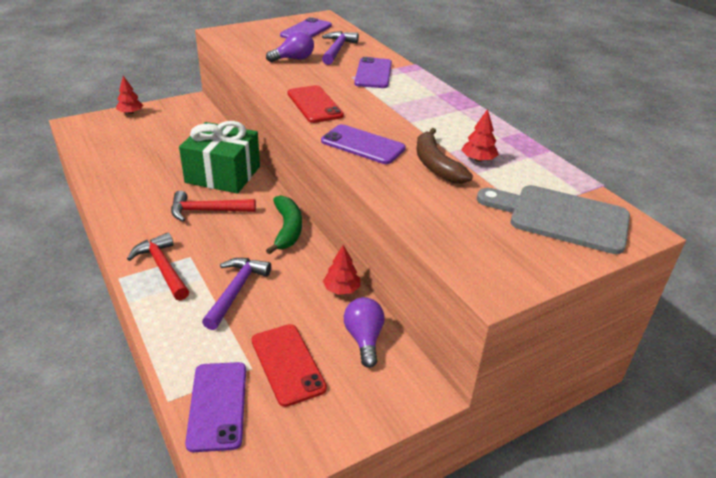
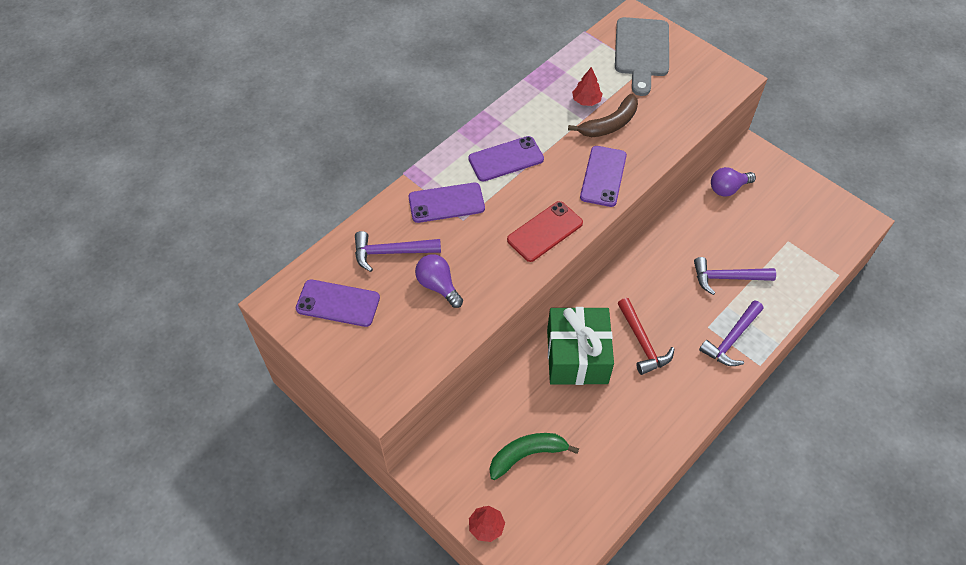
camera: 105 degrees left, 20 degrees up
red hammer [127,233,189,301] -> purple hammer [699,300,763,366]
purple phone [185,362,246,452] -> purple phone moved to [468,136,544,181]
red phone [252,324,327,407] -> none
green banana [266,195,302,254] -> green banana moved to [490,433,579,480]
red tree [323,245,360,295] -> none

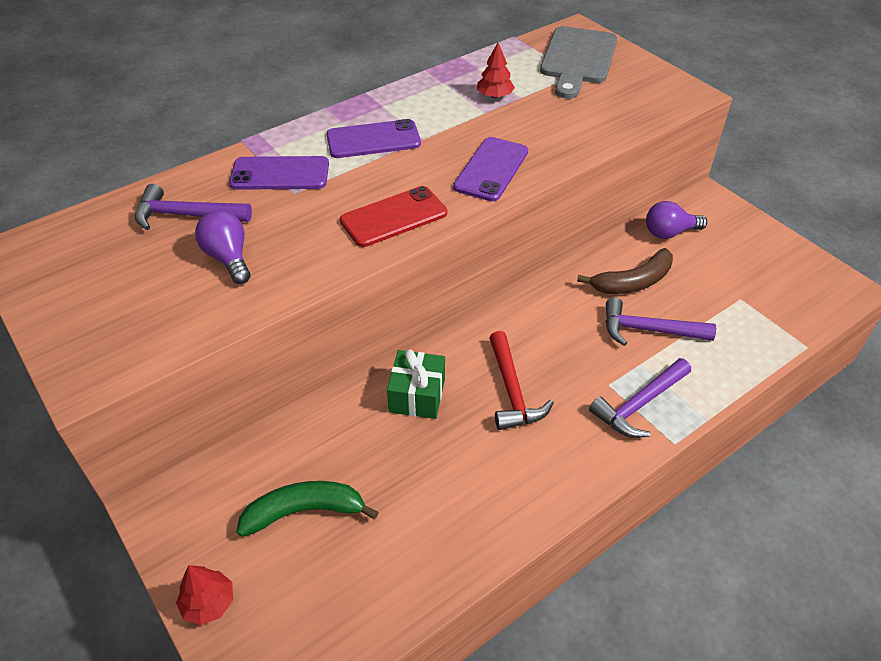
camera: 10 degrees right, 10 degrees down
purple phone [296,279,380,327] -> none
green gift [547,307,614,385] -> green gift [387,349,445,419], size x0.59
brown banana [568,94,638,137] -> brown banana moved to [577,248,673,294]

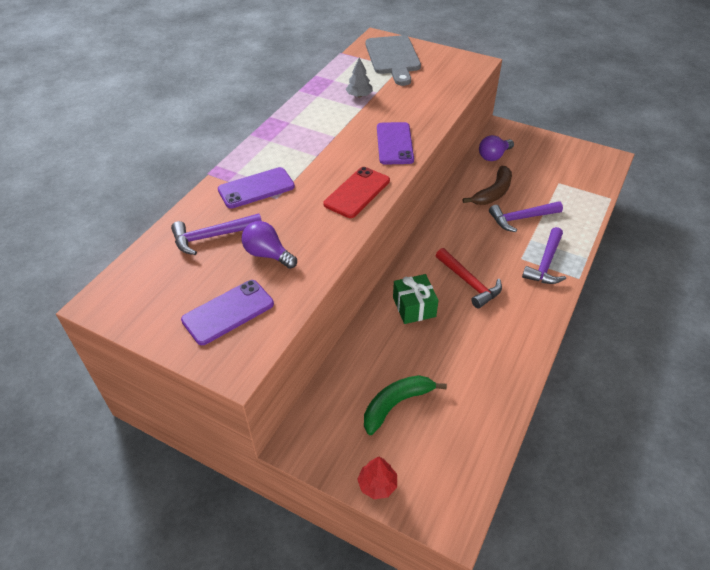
camera: 25 degrees left, 0 degrees up
purple phone [326,119,421,158] -> purple phone moved to [181,280,274,345]
red tree [477,43,515,98] -> grey tree [346,57,373,98]

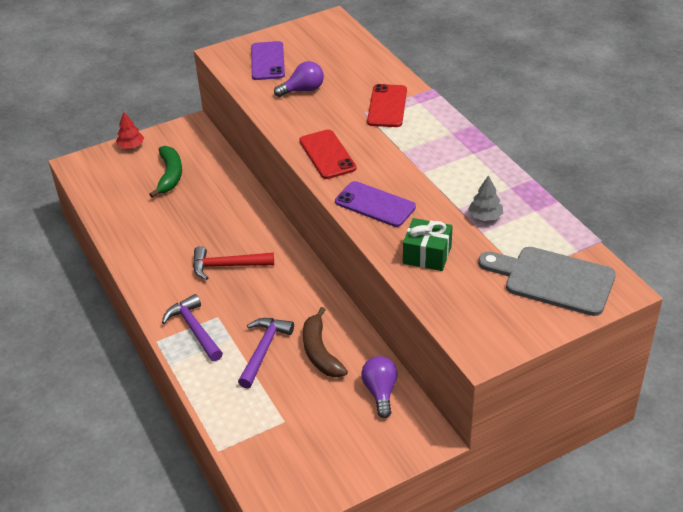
camera: 125 degrees right, 5 degrees down
purple hammer [171,214,262,255] -> none
purple phone [218,167,295,209] -> red phone [367,84,407,127]
green gift [393,274,439,324] -> green gift moved to [403,218,452,271]

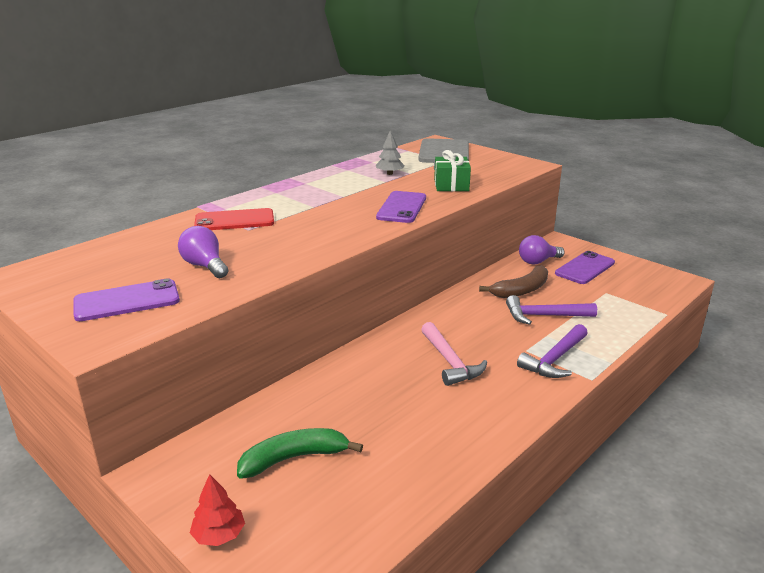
camera: 110 degrees left, 15 degrees down
red hammer [193,246,274,280] -> pink hammer [421,322,487,386]
red phone [299,129,357,179] -> none
none -> purple phone [555,251,615,284]

